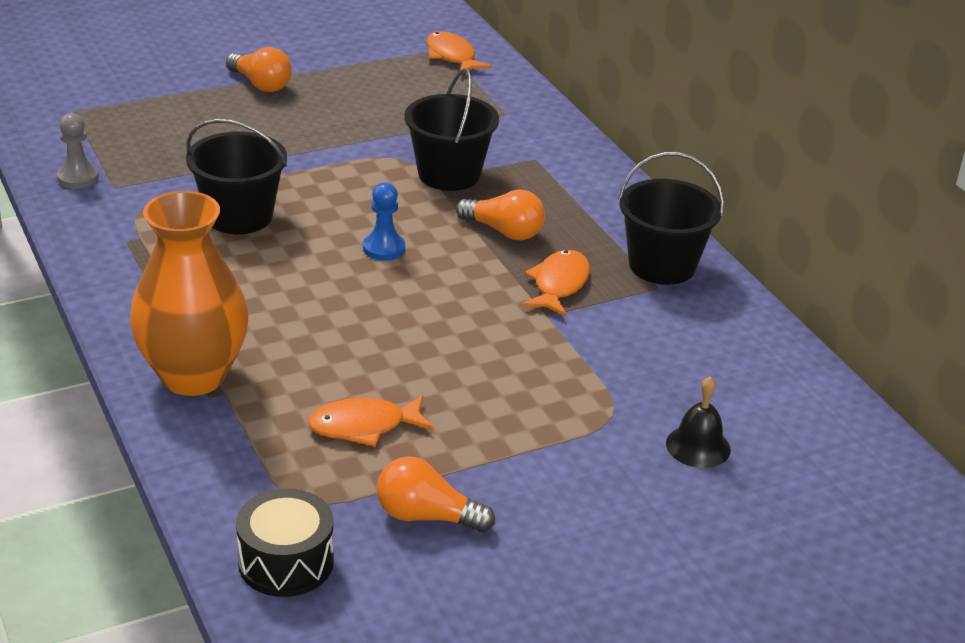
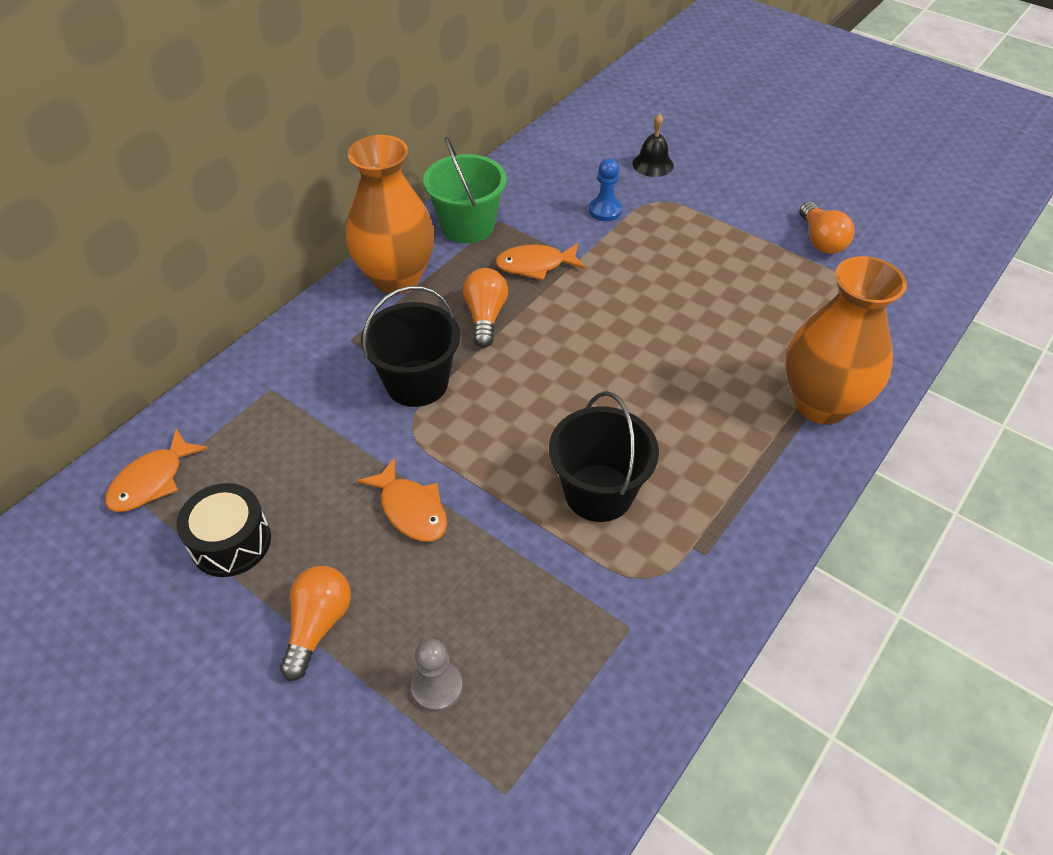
camera: 115 degrees left, 15 degrees up
grey pawn [57,113,99,188] -> grey pawn moved to [411,638,463,712]
black drum [236,488,334,597] -> black drum moved to [176,483,271,577]
orange fish [308,395,433,446] -> orange fish moved to [357,457,447,542]
blue pawn [363,182,405,261] -> blue pawn moved to [589,158,622,221]
black bucket [618,152,724,285] -> green bucket [423,137,507,243]
none -> orange vase [345,135,435,294]

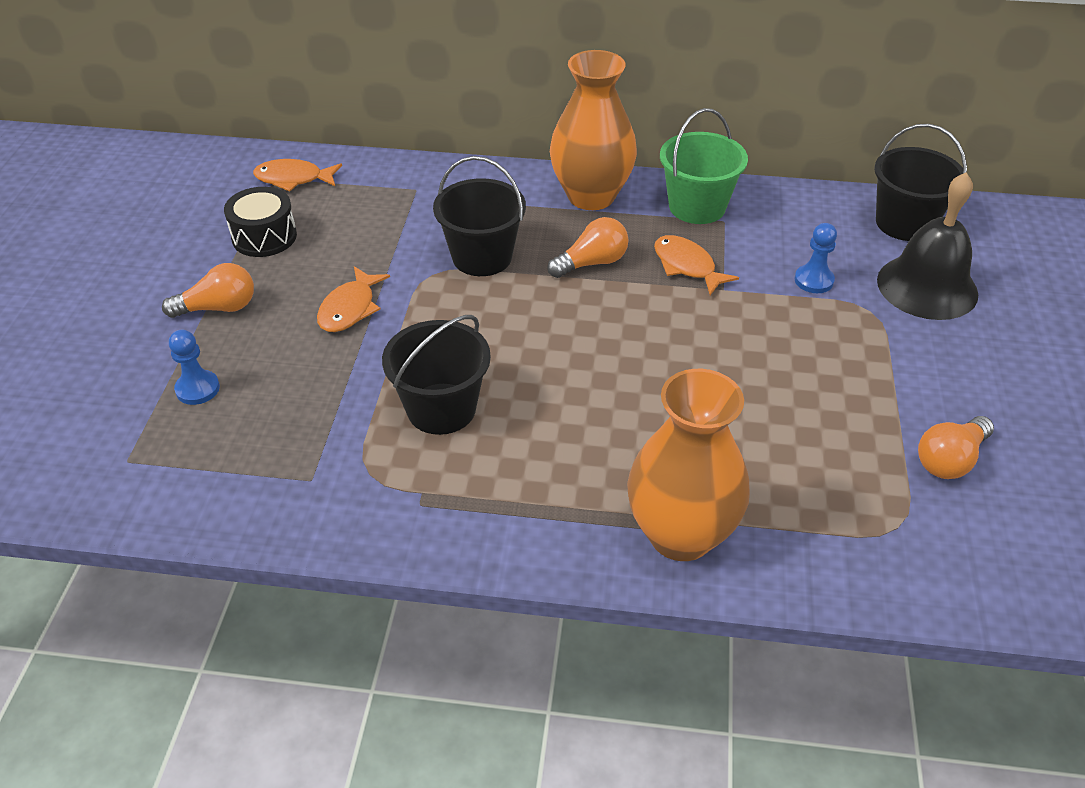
camera: 60 degrees right, 5 degrees down
grey pawn [411,638,463,712] -> blue pawn [169,330,220,405]
black bell [632,113,674,177] -> black bell [877,172,978,320], size x1.93
none -> black bucket [874,124,967,241]

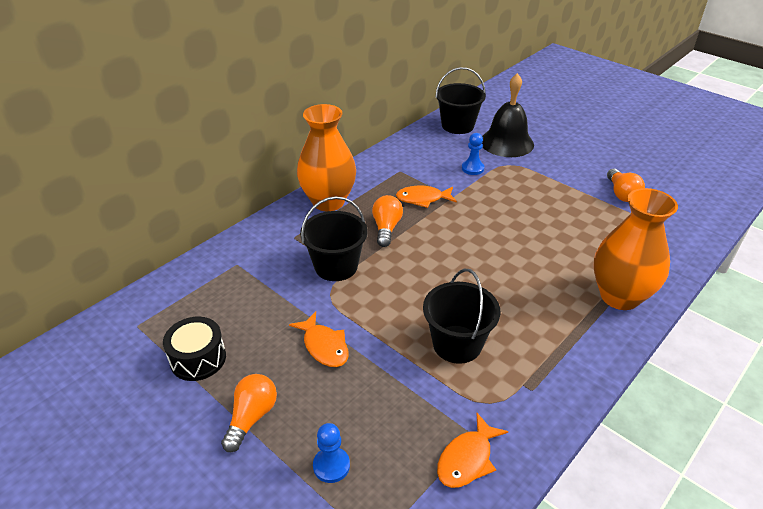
camera: 55 degrees left, 5 degrees down
orange fish [253,159,342,191] -> orange fish moved to [437,413,508,488]
green bucket [660,108,748,224] -> none

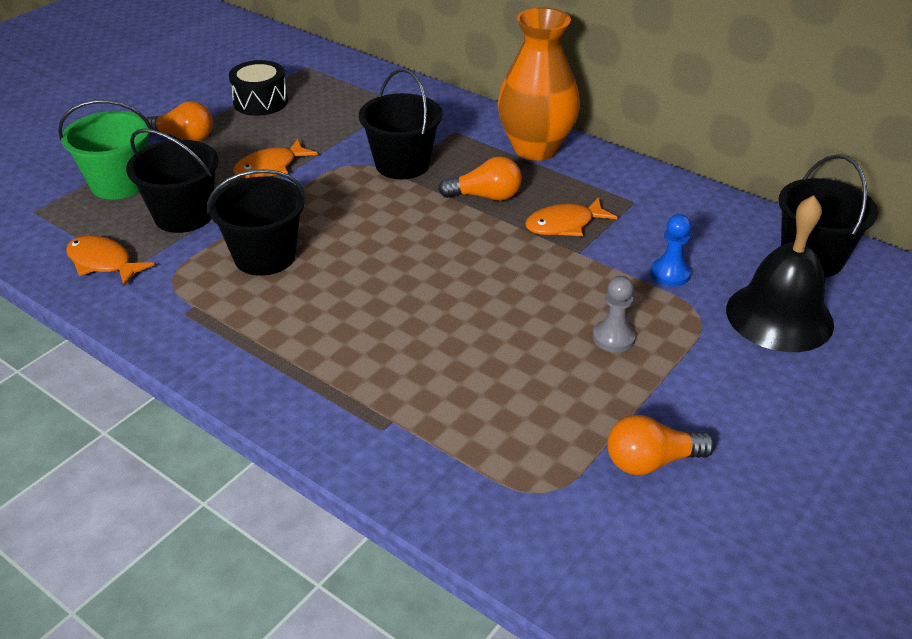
camera: 85 degrees right, 0 degrees up
blue pawn [313,423,350,483] -> green bucket [58,100,152,200]
orange fish [396,185,457,208] -> orange fish turned 105 degrees counterclockwise [525,197,618,236]
orange vase [593,188,678,310] -> none
none -> black bucket [126,129,219,233]
none -> grey pawn [592,276,636,352]

